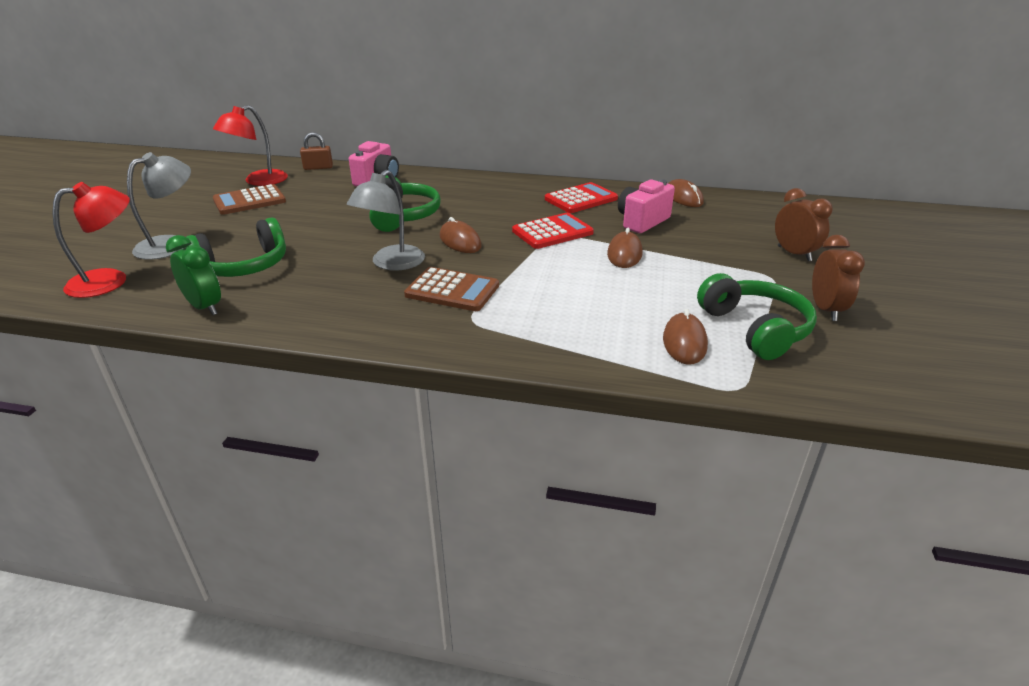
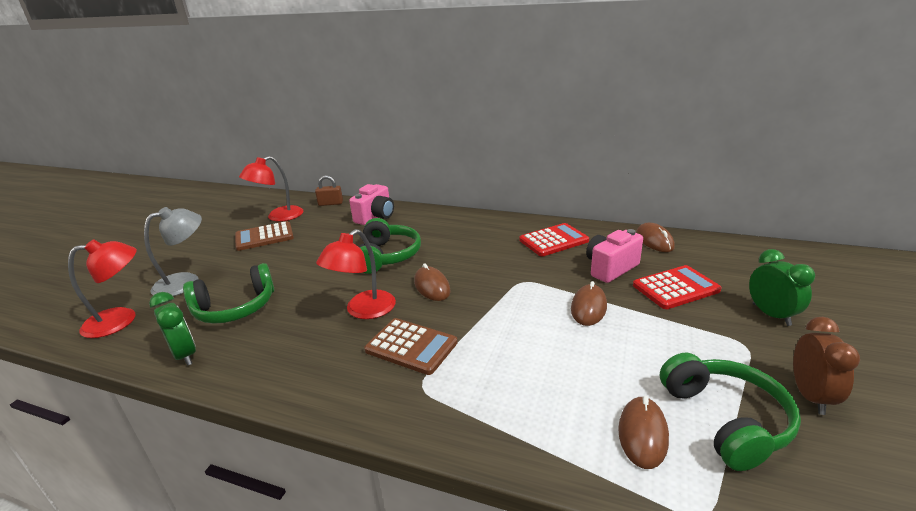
camera: 10 degrees right, 5 degrees down
grey lamp [347,170,425,271] -> red lamp [316,229,396,319]
red calculator [512,213,594,249] -> red calculator moved to [633,265,722,309]
brown clock [775,188,833,261] -> green clock [749,249,815,326]

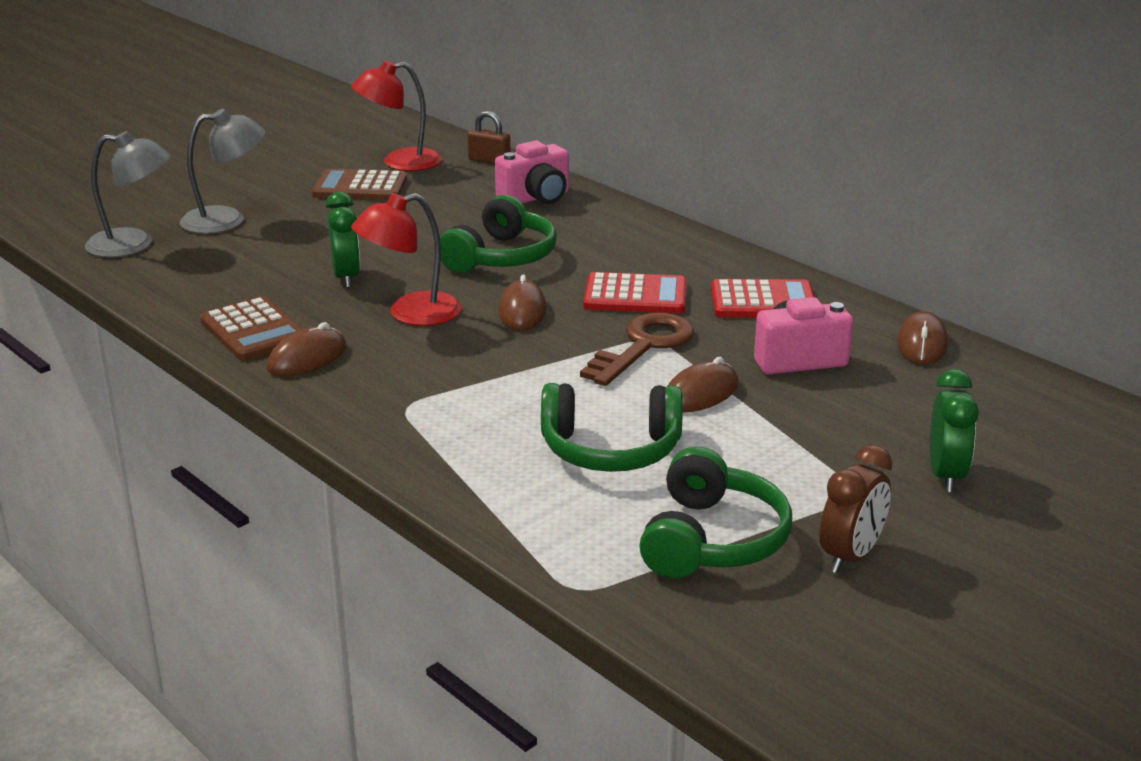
camera: 25 degrees right, 0 degrees up
red lamp [68,240,137,338] -> grey lamp [85,131,171,258]
green clock [149,292,196,365] -> green clock moved to [326,192,360,288]
green headphones [183,263,274,324] -> green headphones moved to [541,383,683,472]
brown calculator [364,318,458,375] -> brown calculator moved to [200,297,302,360]
brown mouse [618,396,669,469] -> brown mouse moved to [267,322,346,376]
red calculator [633,265,722,309] -> red calculator moved to [583,272,687,314]
none -> brown key [580,313,694,386]

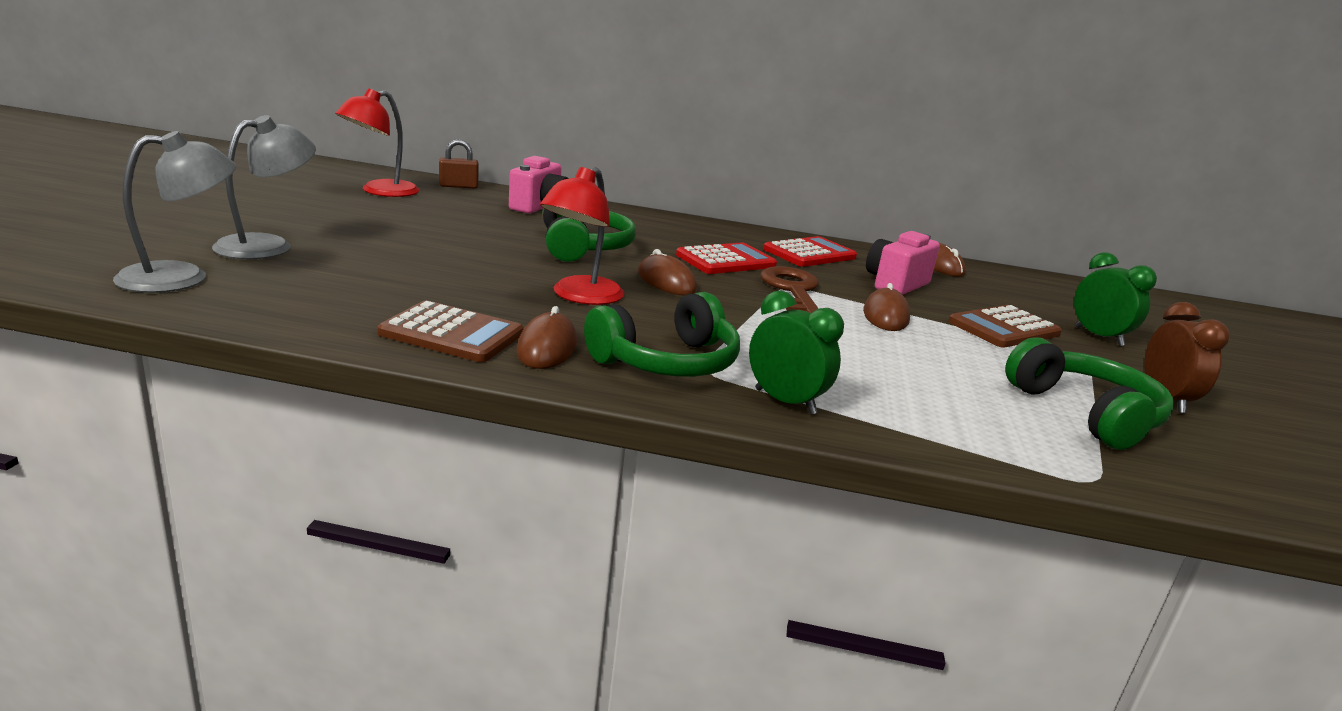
camera: 40 degrees left, 5 degrees down
brown calculator [312,169,407,200] -> brown calculator moved to [948,305,1062,348]
green clock [326,192,360,288] -> green clock moved to [749,291,844,415]
green headphones [541,383,683,472] -> green headphones moved to [584,292,740,377]

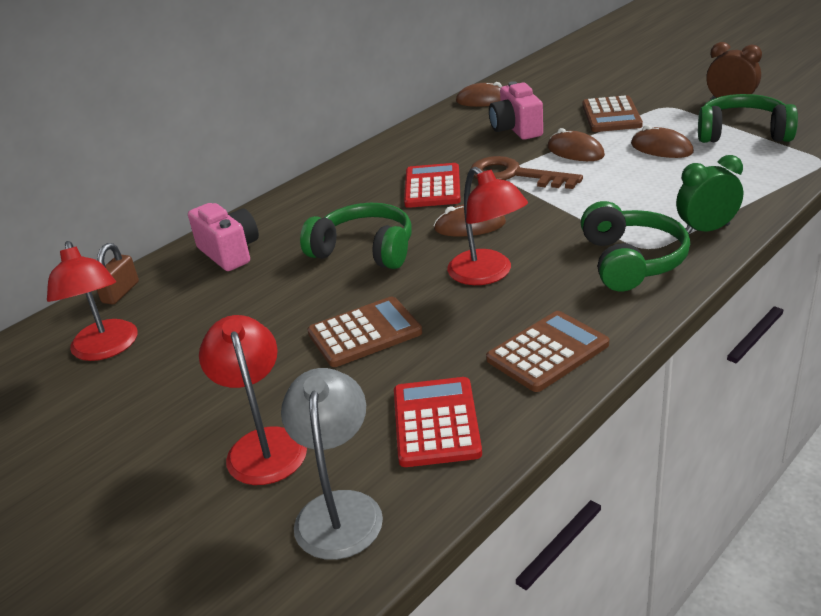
camera: 50 degrees left, 10 degrees up
grey lamp [212,115,316,260] -> red lamp [199,315,307,485]
brown mouse [516,306,577,369] -> brown mouse moved to [631,125,694,158]
red calculator [763,236,857,267] -> red calculator moved to [394,377,482,467]
green clock [1074,252,1157,346] -> none
none -> brown calculator [307,297,422,367]

